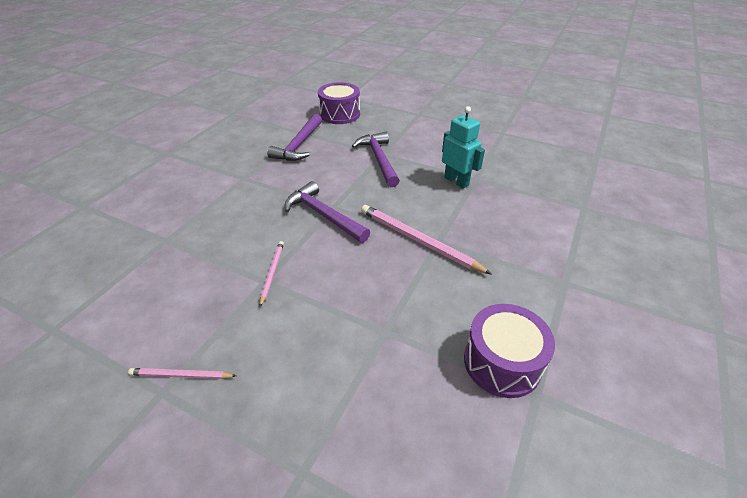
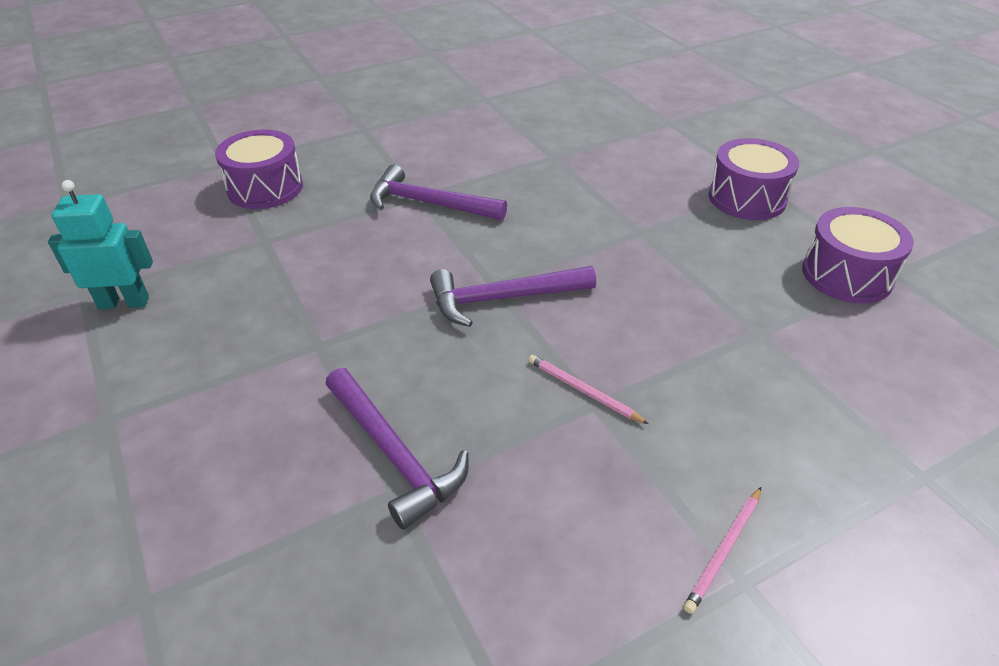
camera: 55 degrees left, 0 degrees up
purple hammer [267,114,322,161] -> purple hammer moved to [325,368,469,530]
pink pencil [361,205,491,274] -> none
turquoise robot [442,106,485,189] -> turquoise robot moved to [48,180,153,310]
none -> purple drum [708,138,799,220]

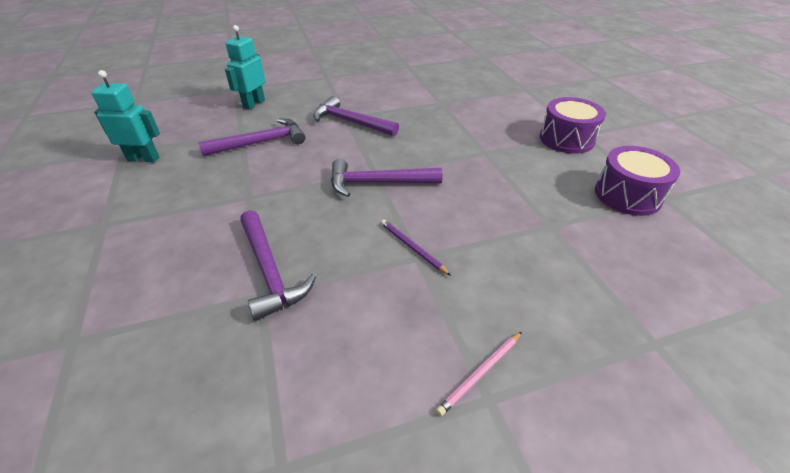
camera: 10 degrees right, 0 degrees up
purple drum [215,129,303,209] -> turquoise robot [225,25,266,110]
pink pencil [529,355,649,424] -> purple pencil [381,219,451,276]
none -> purple hammer [198,119,305,156]

